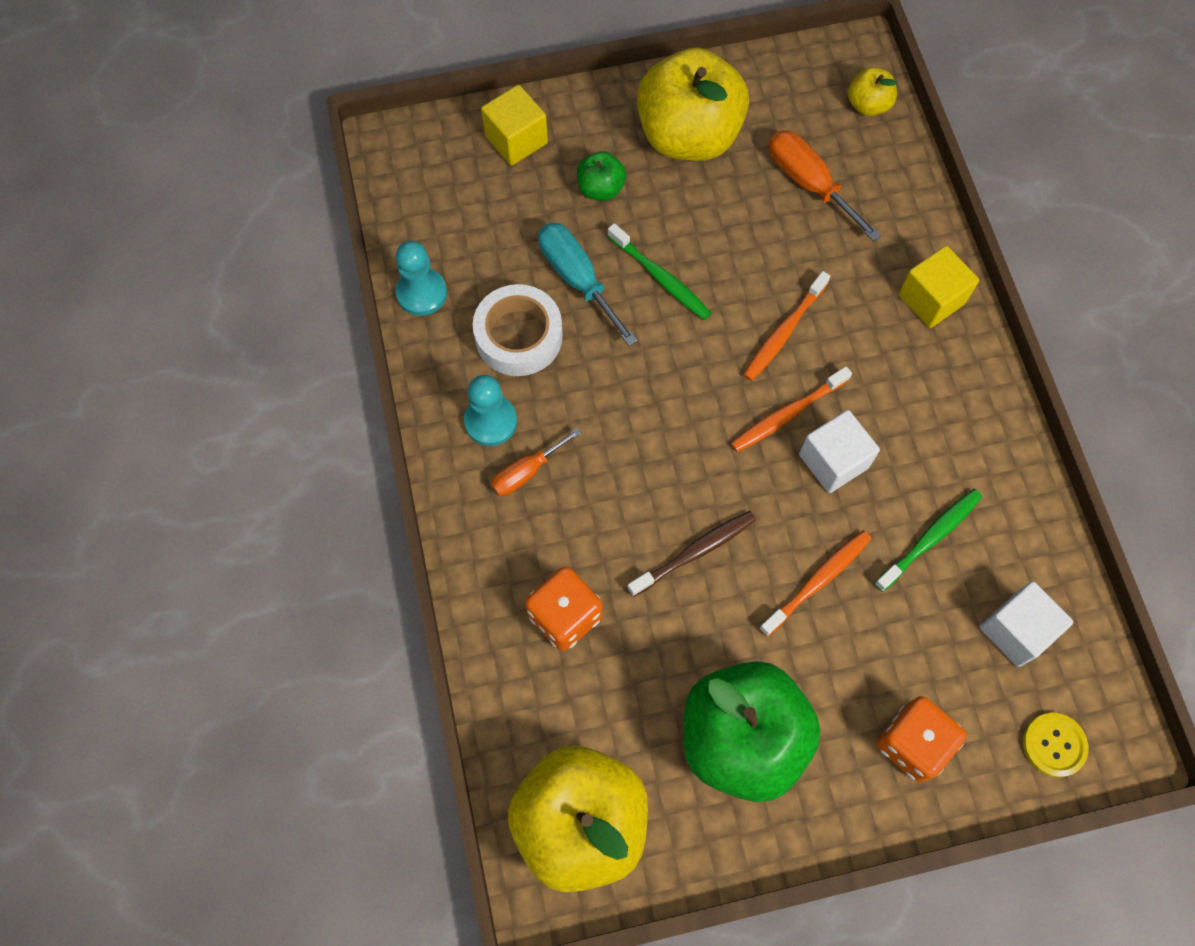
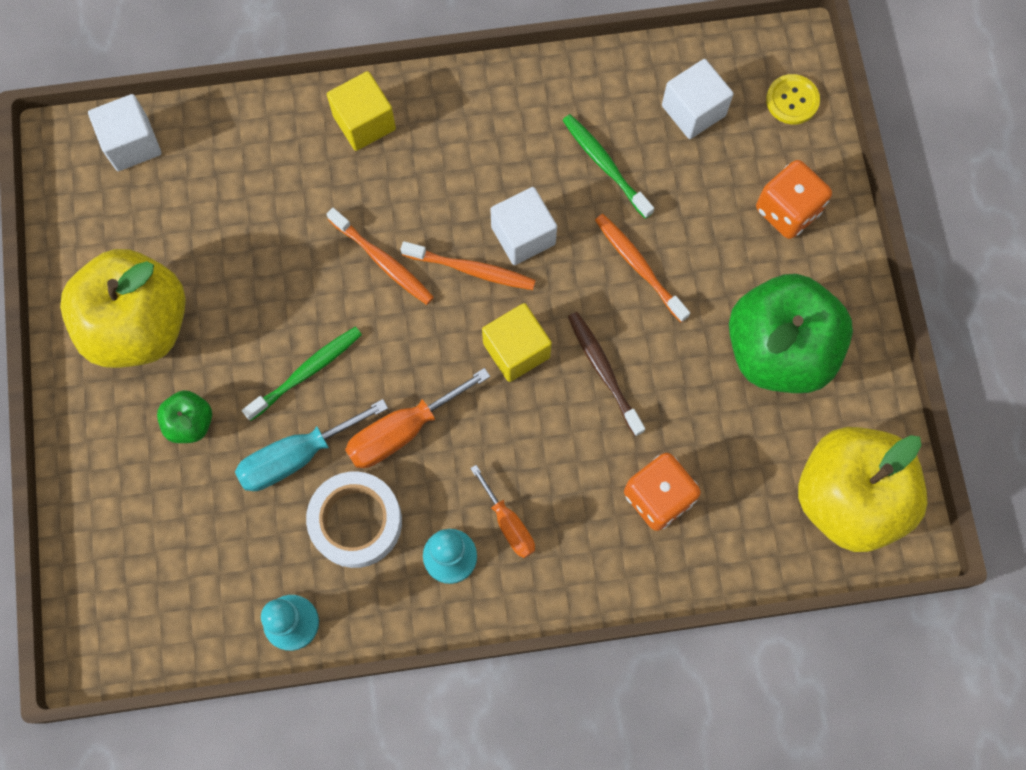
camera: 85 degrees left, 5 degrees up
yellow cube [481,85,548,166] -> yellow cube moved to [482,303,552,382]
orange toothbrush [731,366,852,452] -> orange toothbrush turned 45 degrees counterclockwise [401,241,536,290]
orange screwdriver [769,130,881,242] -> orange screwdriver moved to [345,368,490,468]
yellow apple [848,67,897,116] -> white cube [88,94,161,171]

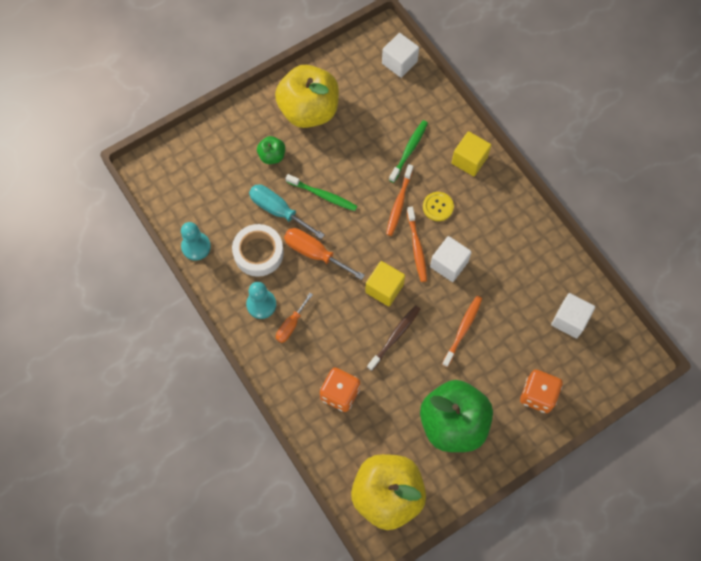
camera: 65 degrees right, 5 degrees down
green toothbrush [562,114,654,219] -> green toothbrush moved to [389,120,428,183]
yellow button [766,74,820,124] -> yellow button moved to [423,192,454,221]

